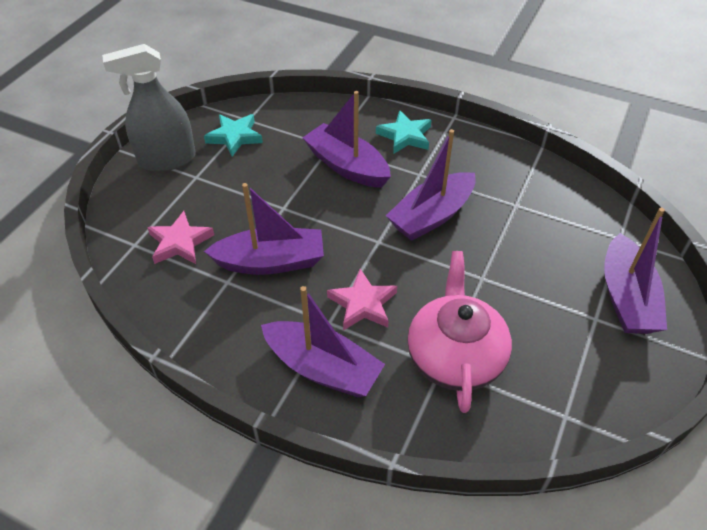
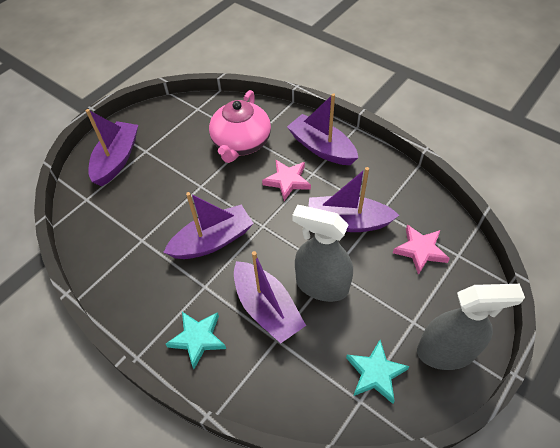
camera: 165 degrees left, 5 degrees up
none -> grey spray bottle [292,205,353,302]

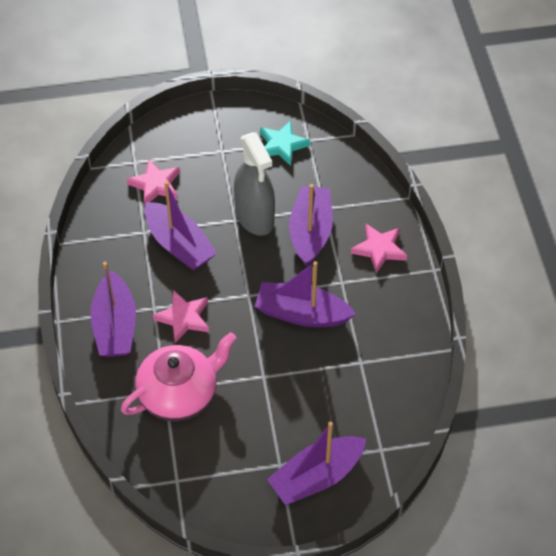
camera: 140 degrees left, 0 degrees up
turquoise star [166,312,226,369] -> pink star [351,224,407,273]
grey spray bottle [417,284,525,370] -> none

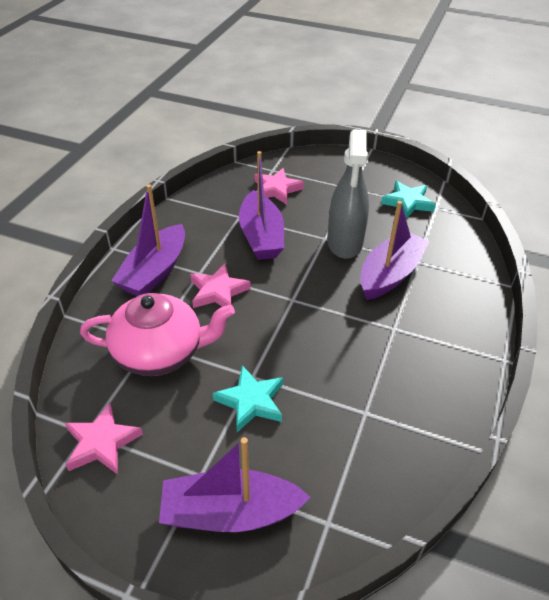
camera: 30 degrees right, 10 degrees down
purple boat [254,261,356,327] -> none
pink star [351,224,407,273] -> pink star moved to [65,403,143,474]
none -> turquoise star [213,366,283,432]

